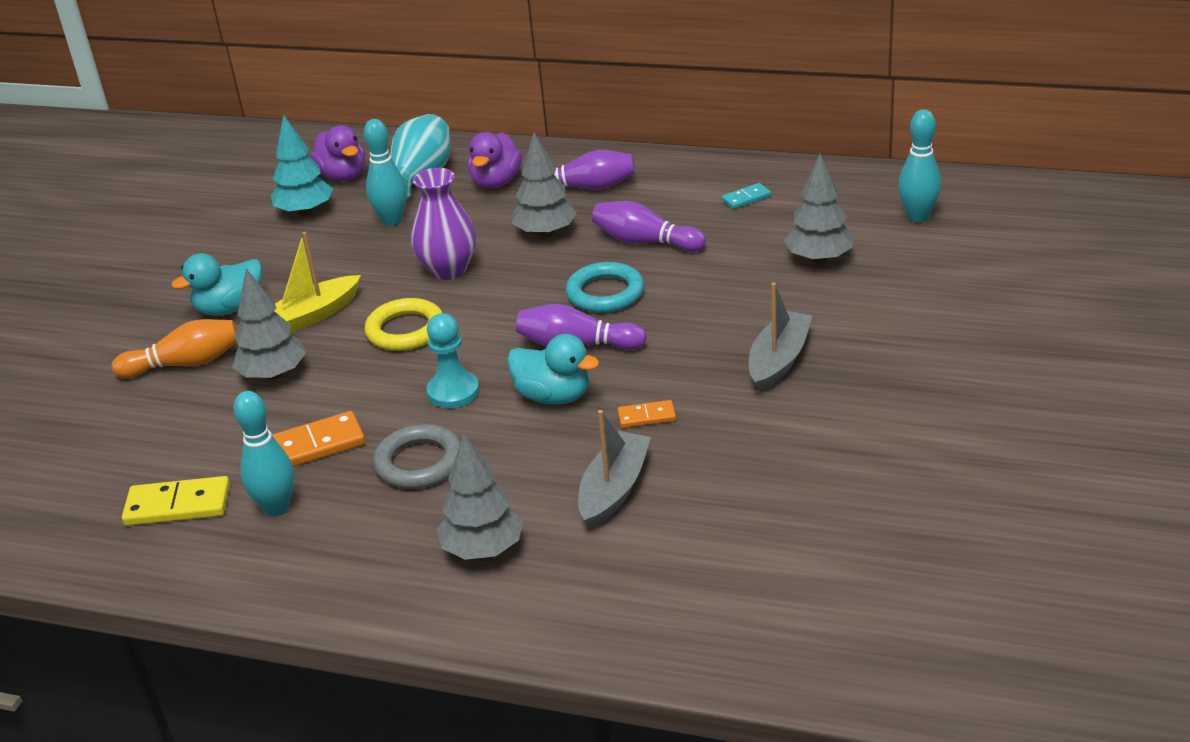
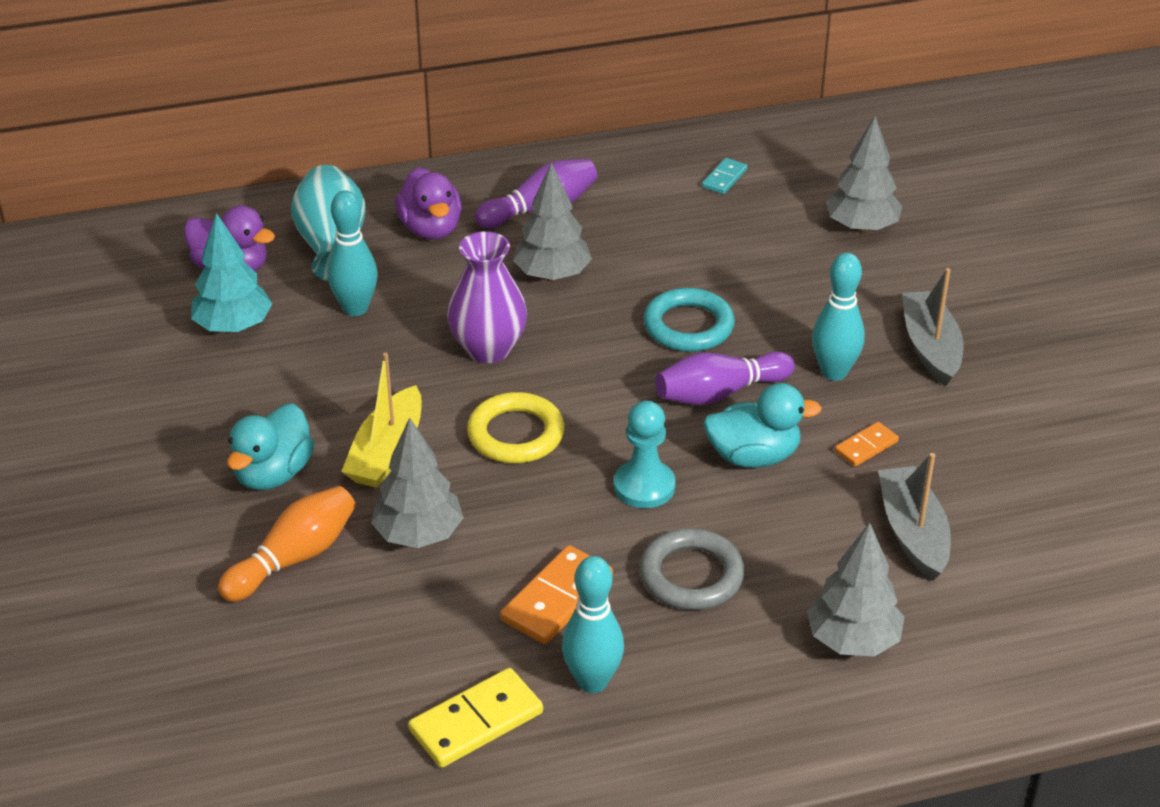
camera: 35 degrees left, 5 degrees up
purple bowling pin [592,201,706,252] -> none
turquoise bowling pin [898,109,941,222] -> turquoise bowling pin moved to [812,253,865,381]

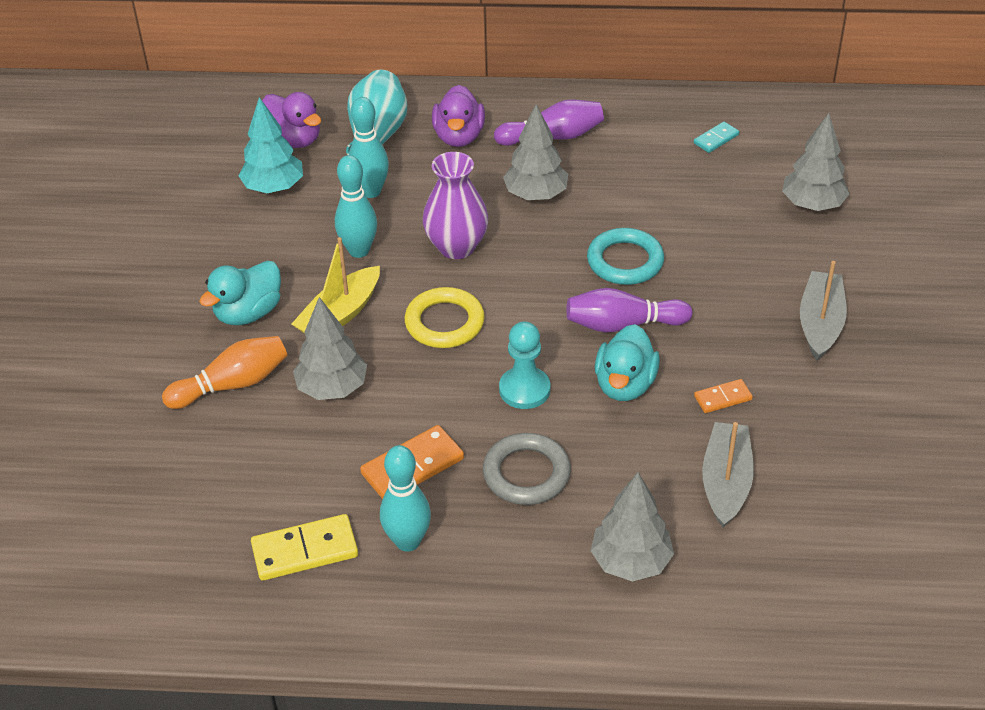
camera: 20 degrees right, 5 degrees up
turquoise duck [703,383,822,468] -> turquoise duck turned 90 degrees clockwise [595,324,660,401]
turquoise bowling pin [812,253,865,381] -> turquoise bowling pin moved to [335,155,377,258]

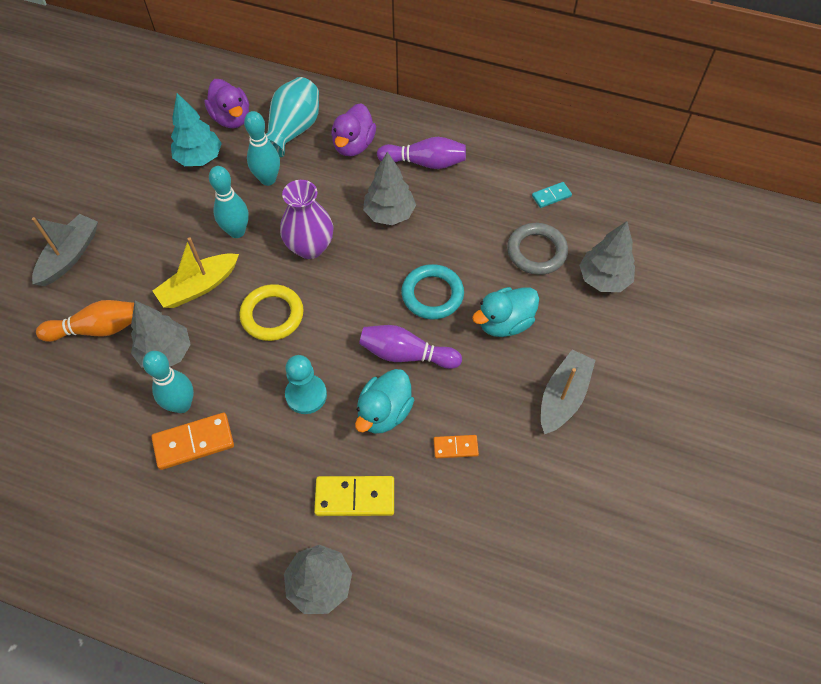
camera: 15 degrees right, 15 degrees up
turquoise duck [199,261,281,325] -> turquoise duck moved to [472,287,539,337]
yellow domino [251,514,358,581] -> yellow domino moved to [314,476,394,516]
turquoise bowling pin [380,445,431,552] -> turquoise bowling pin moved to [143,351,194,413]
grey ring [483,433,571,505] -> grey ring moved to [507,223,568,275]
grey boat [702,422,754,528] -> grey boat moved to [32,214,98,286]

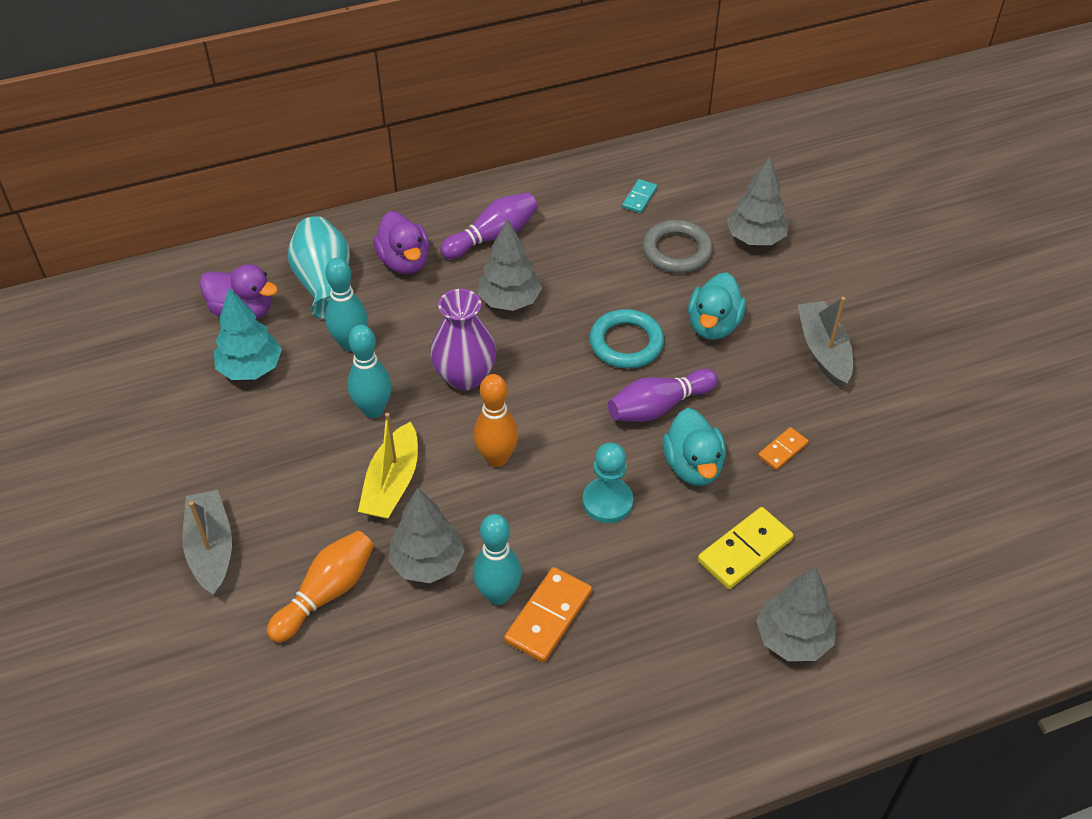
camera: 40 degrees left, 10 degrees down
yellow ring [239,284,304,341] -> orange bowling pin [473,374,518,467]

